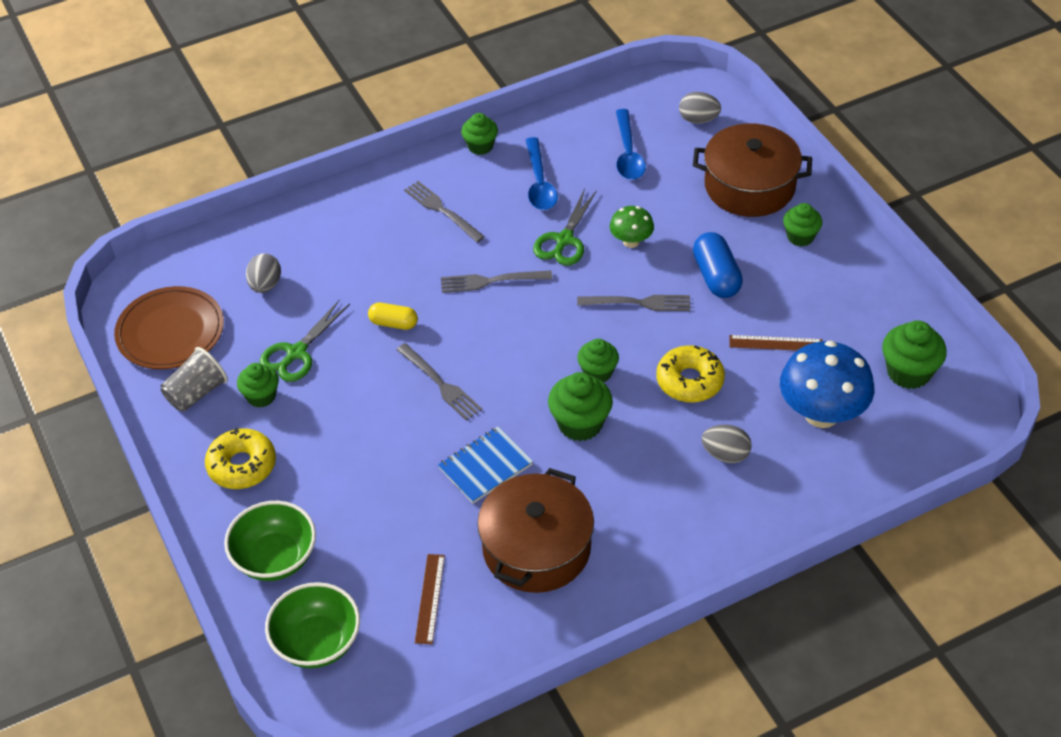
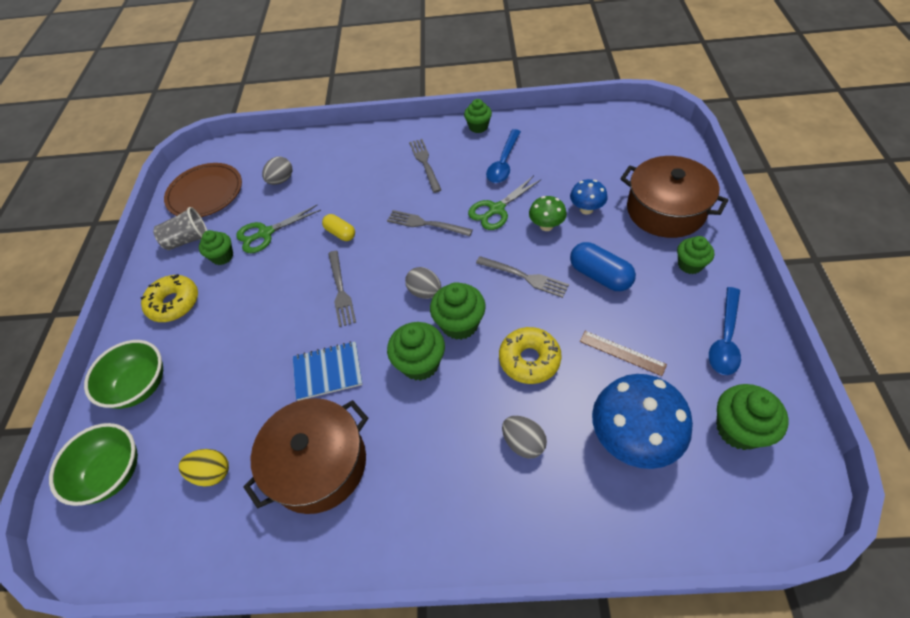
camera: 30 degrees right, 5 degrees up
brown ruler [415,554,445,644] -> yellow egg [179,449,229,486]
green cupcake [577,339,619,382] -> green cupcake [430,282,486,340], size x1.51
blue spoon [616,109,646,180] -> blue spoon moved to [709,287,741,375]
grey egg [679,92,721,123] -> grey egg moved to [405,267,441,299]
blue capsule [693,232,743,298] -> blue capsule turned 60 degrees counterclockwise [570,242,636,291]
none -> blue mushroom [570,179,607,215]

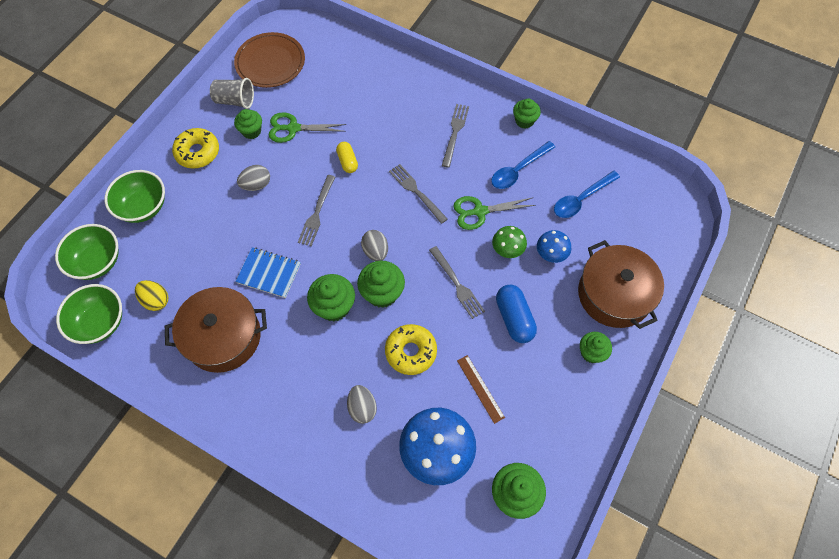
camera: 25 degrees right, 10 degrees up
grey egg [262,156,292,185] -> grey egg moved to [237,165,270,191]
blue spoon [709,287,741,375] -> blue spoon moved to [554,171,620,218]
none -> green bowl [56,284,122,344]

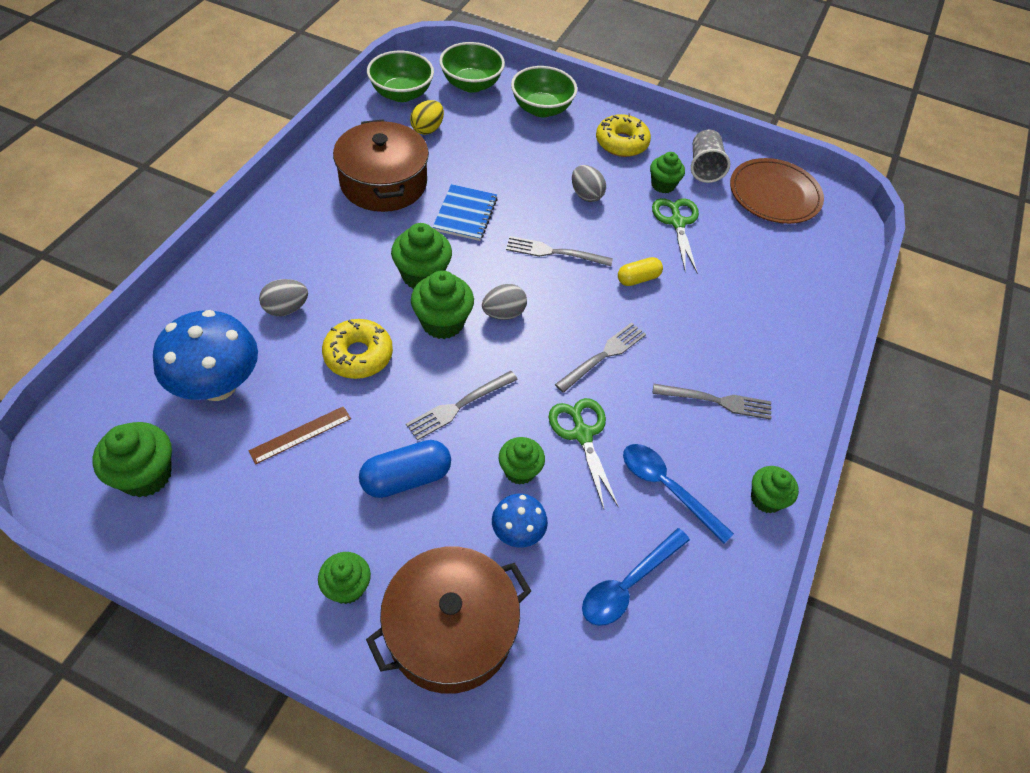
camera: 80 degrees right, 10 degrees down
green mushroom [492,226,527,258] -> green cupcake [499,437,545,485]
blue spoon [554,171,620,218] -> blue spoon turned 90 degrees counterclockwise [582,528,690,626]

